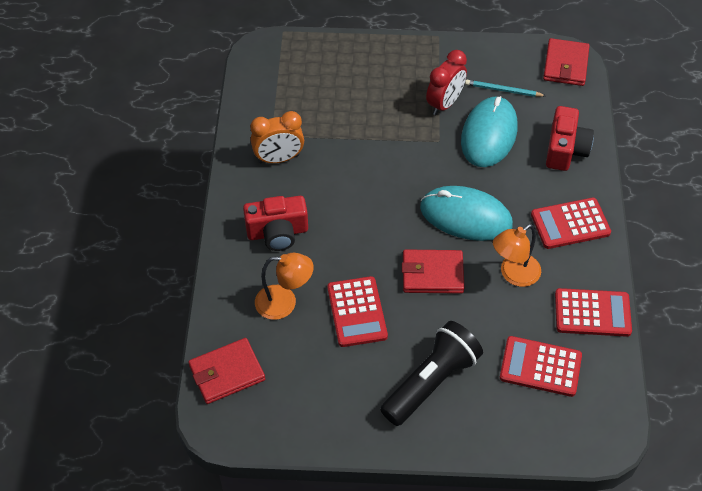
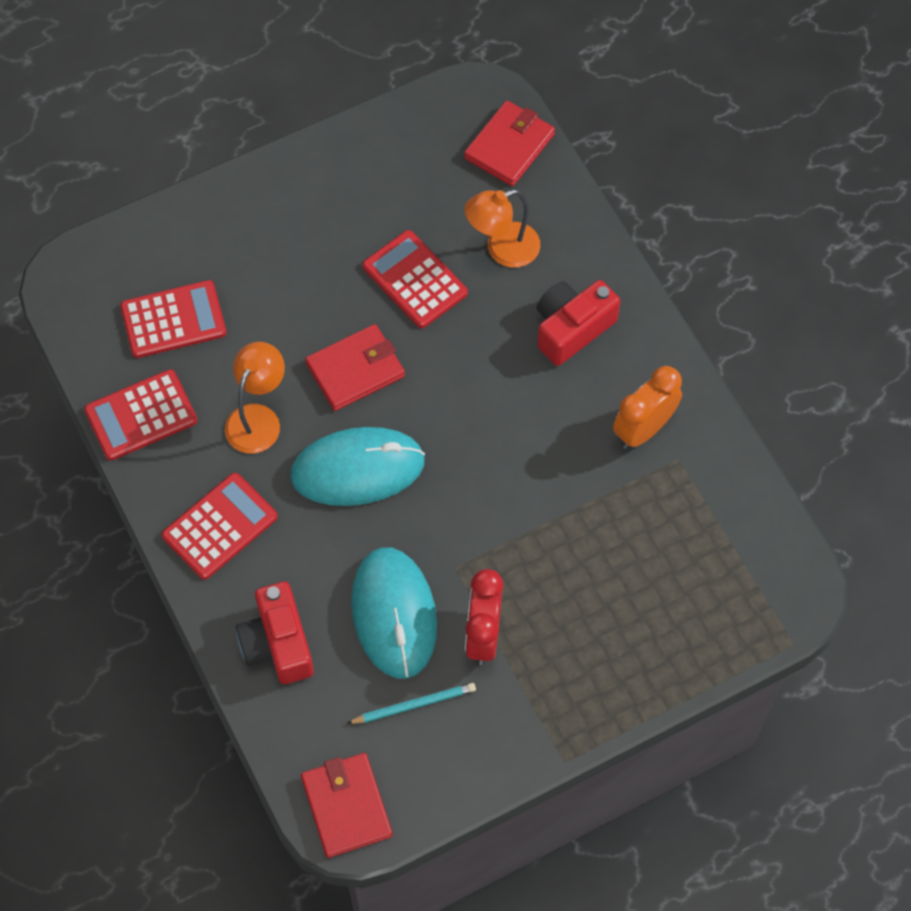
camera: 150 degrees right, 10 degrees up
black flashlight [380,321,483,426] -> none

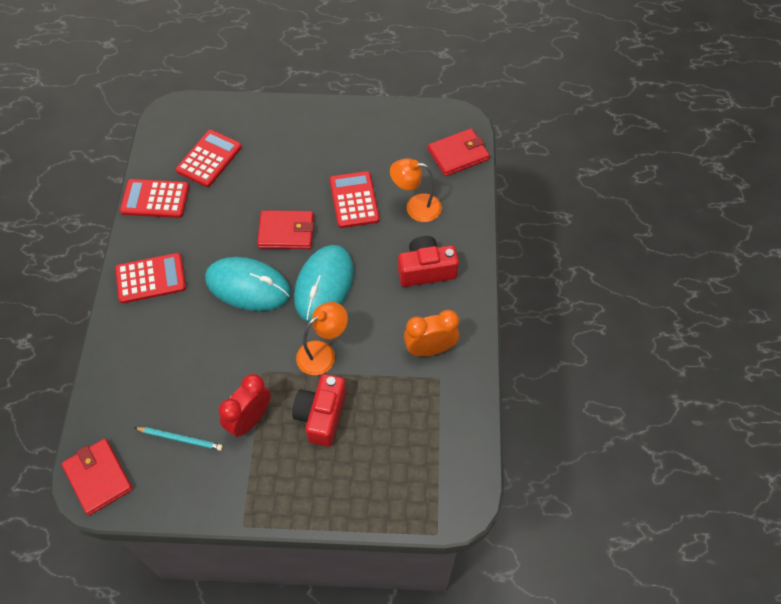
camera: 30 degrees right, 5 degrees down
red calculator [120,280,226,358] -> red calculator turned 75 degrees counterclockwise [176,130,242,187]
orange lamp [225,342,285,454] -> orange lamp moved to [296,302,348,375]
red camera [236,582,314,684] -> red camera moved to [292,374,346,447]
red wallet [301,753,392,858] -> red wallet turned 45 degrees counterclockwise [61,438,133,515]
turquoise mouse [351,547,437,679] -> turquoise mouse moved to [294,245,354,322]

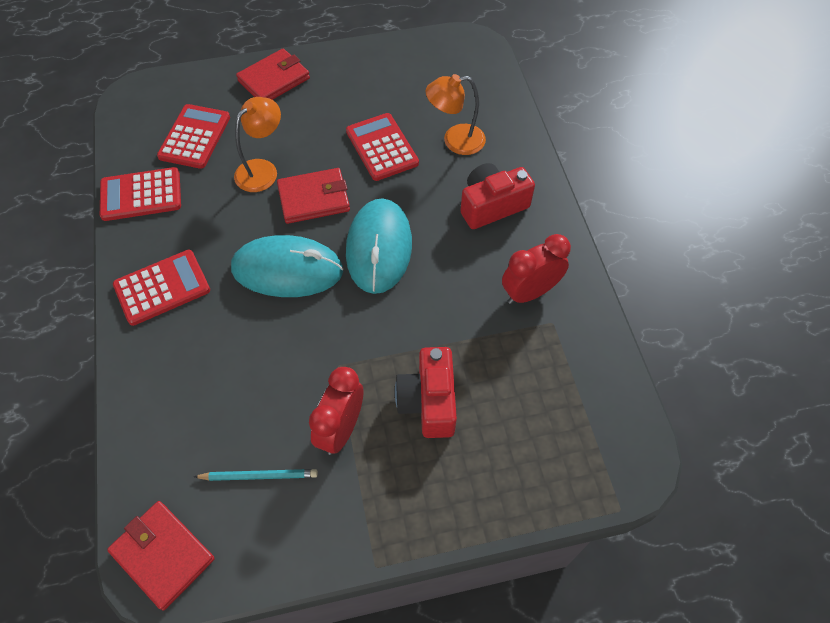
camera: 15 degrees left, 0 degrees up
orange lamp [296,302,348,375] -> orange lamp moved to [234,97,281,192]
orange clock [404,310,459,357] -> red clock [502,234,571,304]
red wallet [428,128,490,176] -> red wallet moved to [236,49,310,100]

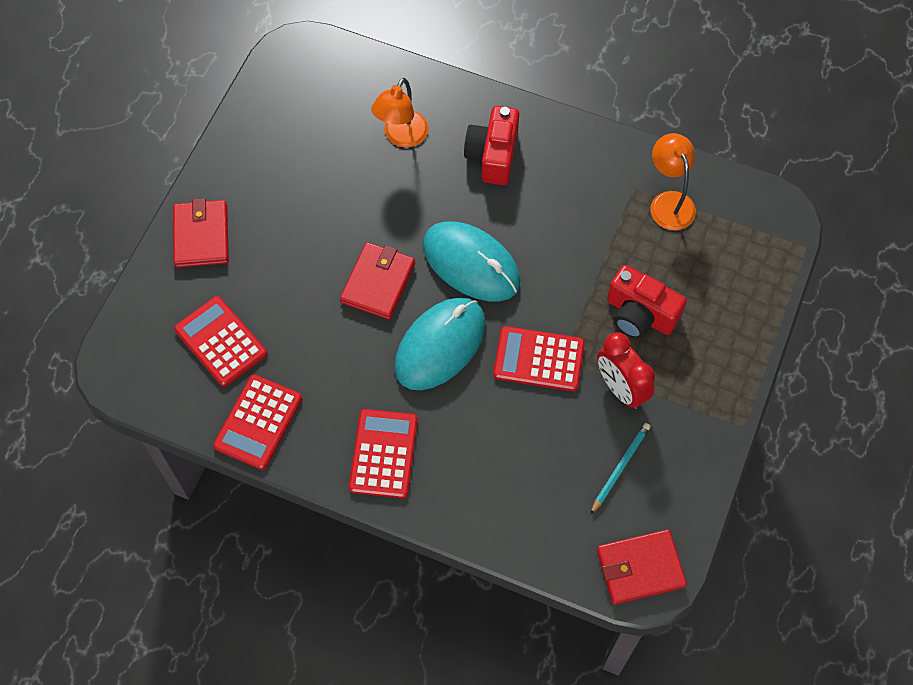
camera: 55 degrees left, 5 degrees up
orange lamp [234,97,281,192] -> orange lamp moved to [650,133,696,230]
red calculator [346,113,419,181] -> red calculator moved to [493,326,585,391]
red clock [502,234,571,304] -> none

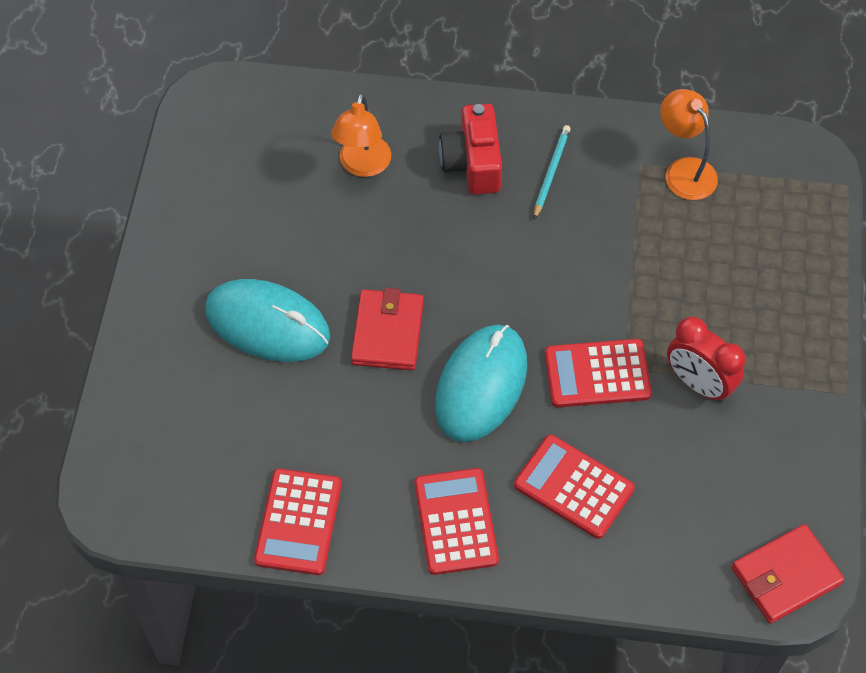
camera: 15 degrees left, 5 degrees down
red wallet [173,198,229,268] -> none
red calculator [174,296,267,387] -> red calculator moved to [514,435,635,539]
turquoise mouse [423,222,520,302] -> turquoise mouse moved to [205,279,331,362]
turquoise pencil [590,423,651,515] -> turquoise pencil moved to [534,125,571,219]
red camera [607,265,687,339] -> none

